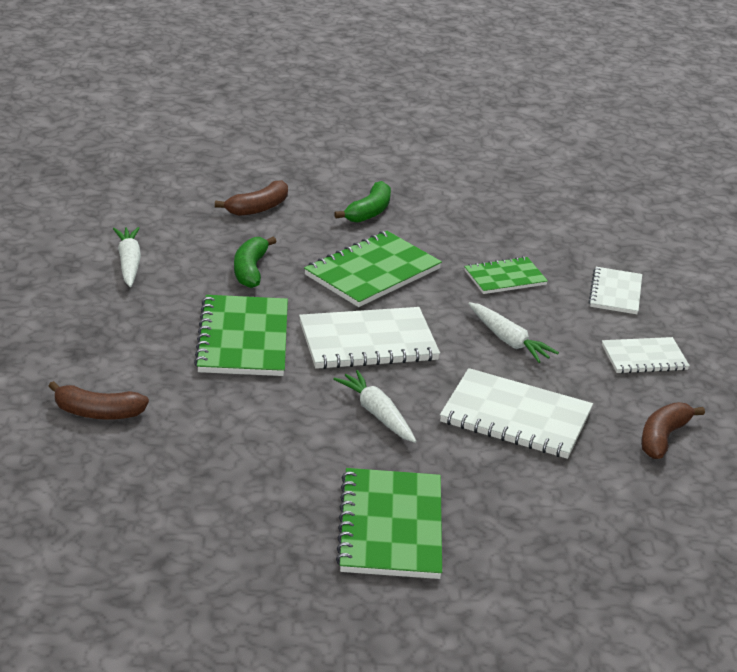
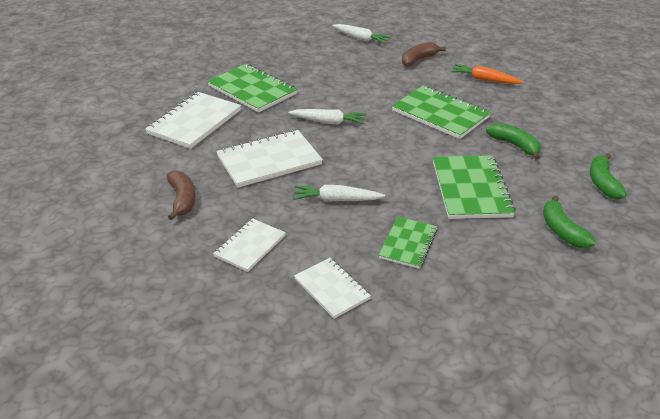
camera: 135 degrees right, 5 degrees up
white carrot [113,227,141,287] -> white carrot moved to [332,24,391,44]
brown banana [215,180,288,216] -> green banana [590,154,627,200]
white notebook [299,307,440,369] -> white notebook moved to [145,92,241,149]
none -> orange carrot [451,64,523,84]

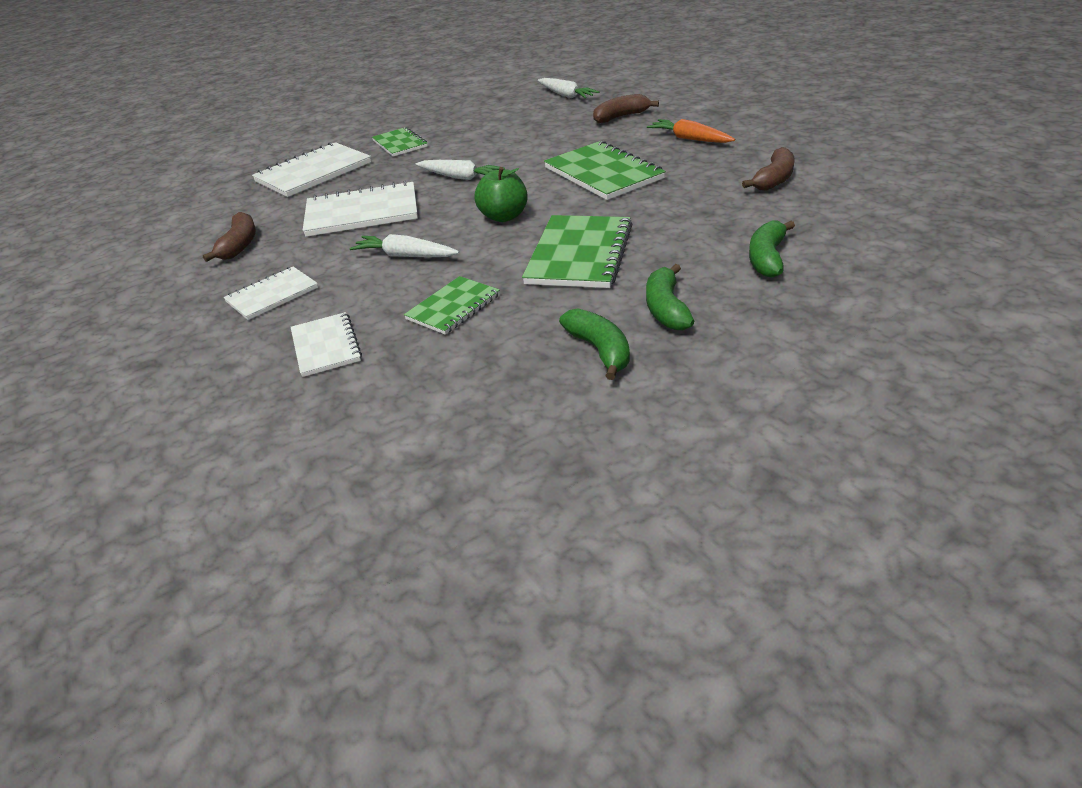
camera: 20 degrees right, 0 degrees up
green notebook [207,64,297,113] -> green notebook [372,127,428,157], size x0.61
green banana [486,123,541,160] -> green banana moved to [559,308,630,380]
none -> green apple [475,167,528,222]
none -> brown banana [742,147,795,191]

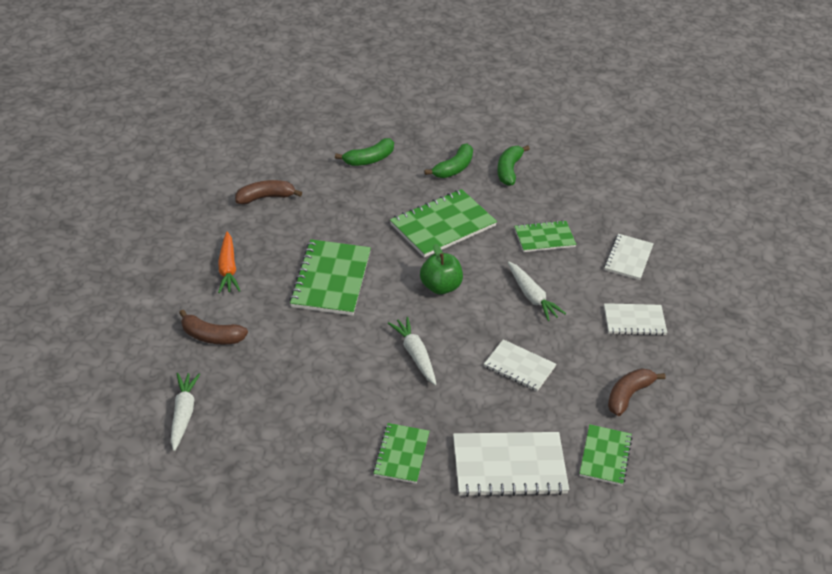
camera: 145 degrees left, 5 degrees up
white notebook [302,181,418,237] -> white notebook [484,339,556,391], size x0.61
none -> green notebook [579,424,632,486]

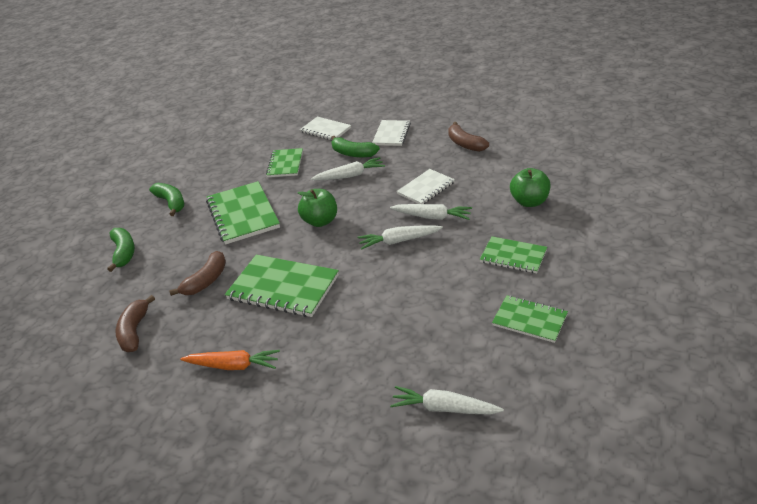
camera: 70 degrees left, 5 degrees down
brown banana [179,310,248,345] -> brown banana moved to [169,251,226,296]
white notebook [453,432,569,497] -> green apple [510,168,550,207]
green banana [497,145,530,186] -> green banana moved to [331,136,380,158]
green notebook [579,424,632,486] -> green notebook moved to [492,295,568,343]
none -> white carrot [390,204,472,220]

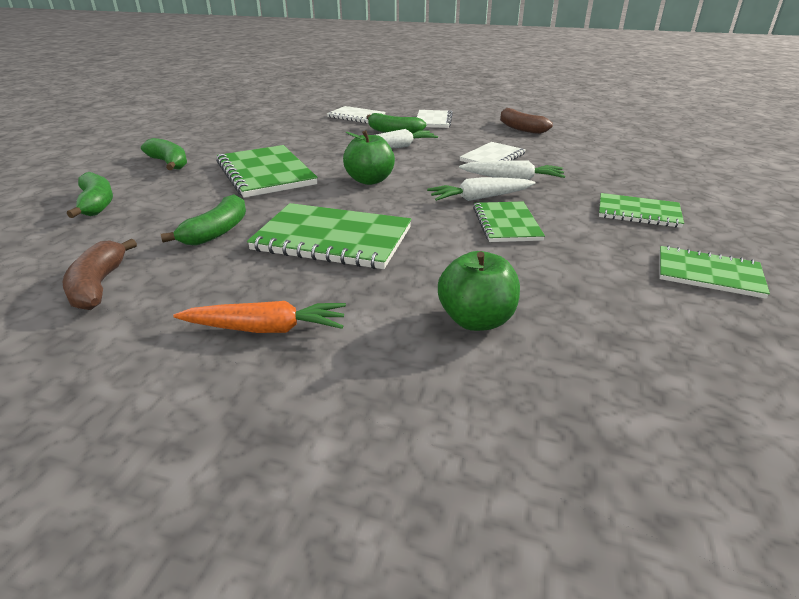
camera: 10 degrees left, 5 degrees down
brown banana [169,251,226,296] -> green banana [161,194,246,246]
green notebook [266,148,303,177] -> green notebook moved to [473,202,545,242]
white carrot [390,386,504,415] -> none
green apple [510,168,550,207] -> green apple moved to [438,251,520,331]

